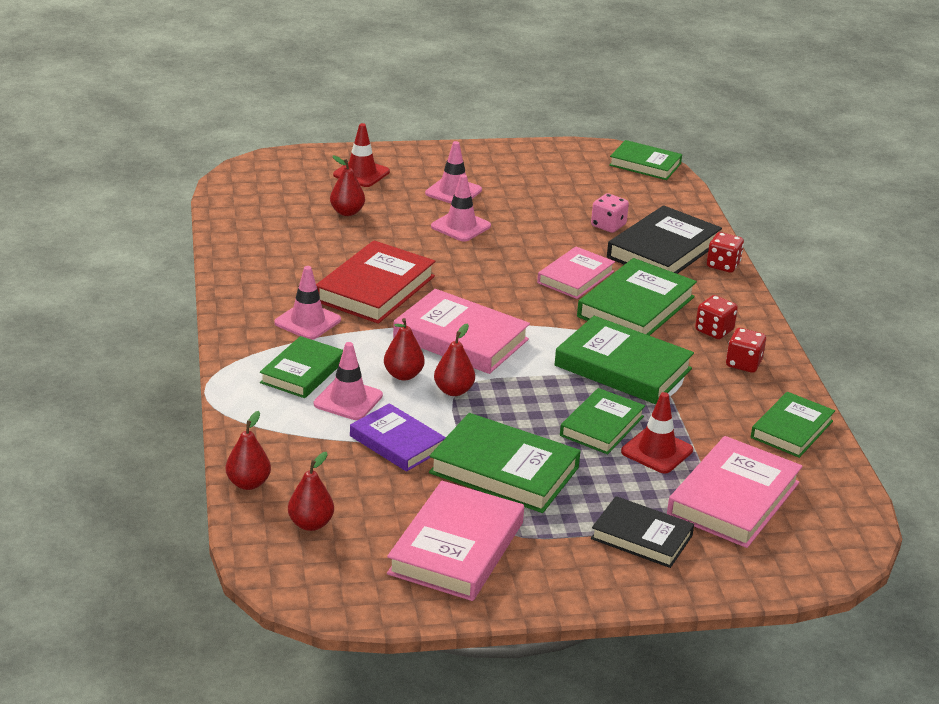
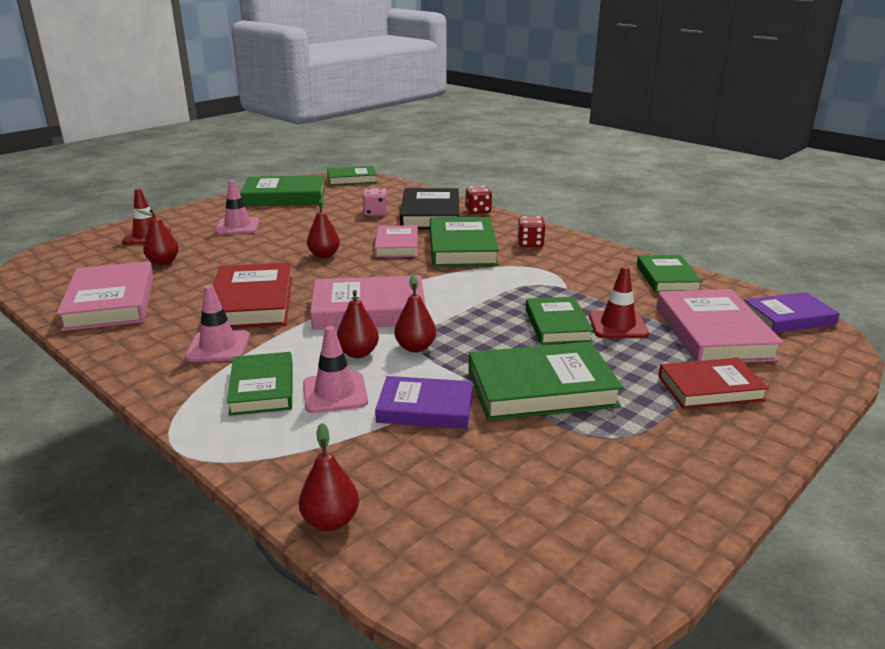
camera: 35 degrees left, 5 degrees down
red pear [288,452,334,531] -> red pear moved to [307,198,340,258]
pink book [387,481,524,601] -> pink book moved to [56,261,154,331]
pink traffic cone [431,174,491,242] -> none
green book [555,316,694,404] -> green book moved to [240,175,325,206]
black book [591,496,694,568] -> red book [658,358,769,409]
red dice [726,328,766,373] -> none
none -> purple book [744,292,840,333]

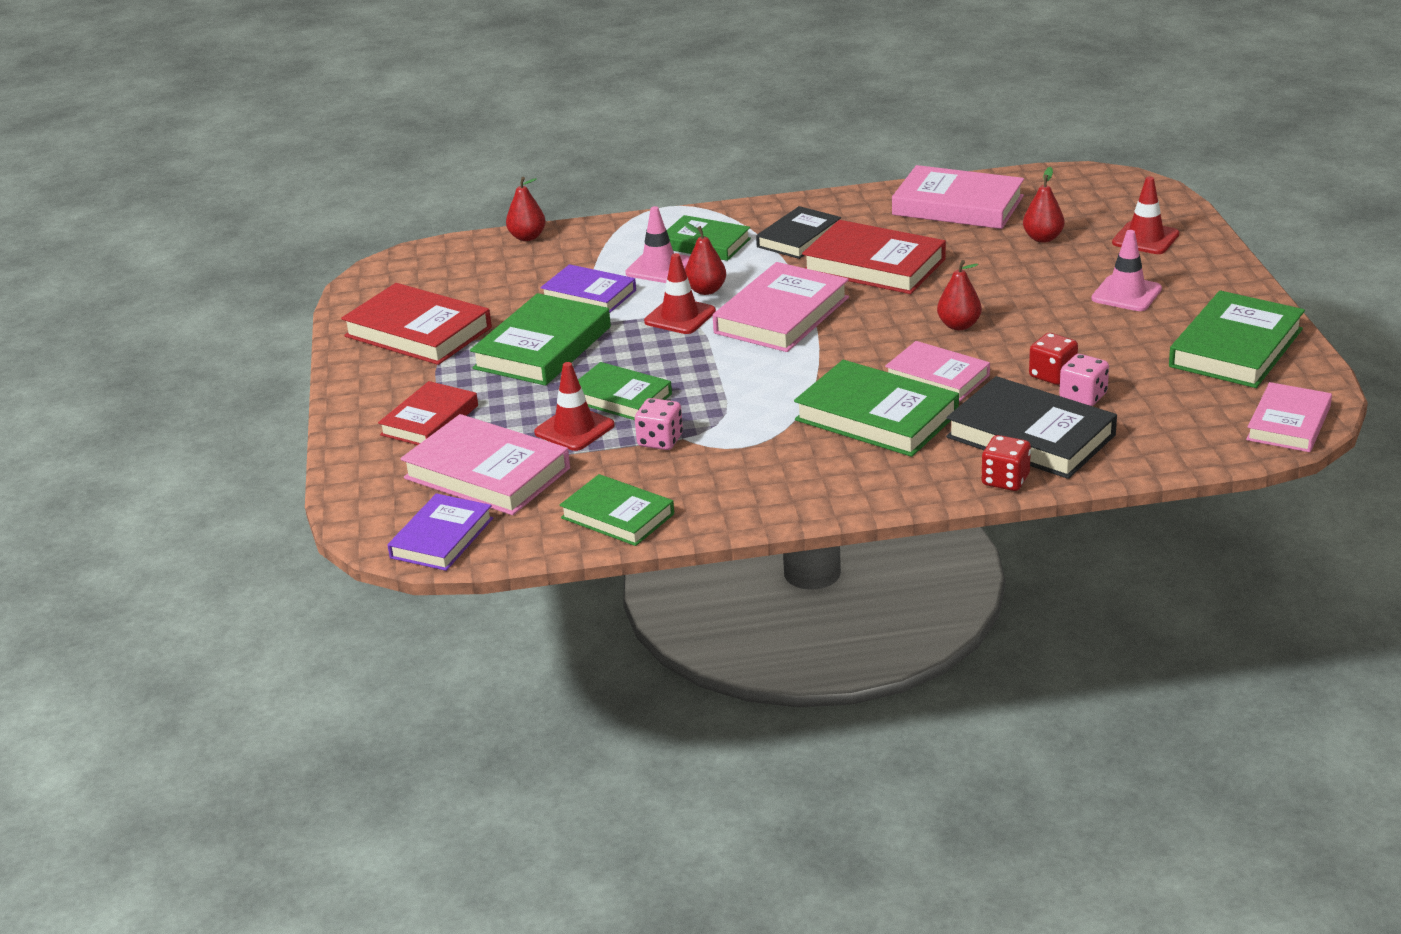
camera: 130 degrees right, 5 degrees up
pink traffic cone [185,285,250,362] -> black book [756,206,841,259]
green book [327,166,377,186] -> pink book [1246,382,1332,452]
purple book [375,376,473,429] -> purple book turned 75 degrees clockwise [541,264,636,313]
red pear [394,275,436,352] -> red traffic cone [644,253,716,334]
red dice [517,216,545,247] -> red dice moved to [1029,333,1078,385]
none -> red book [341,283,492,365]
none -> pink dice [635,398,683,450]

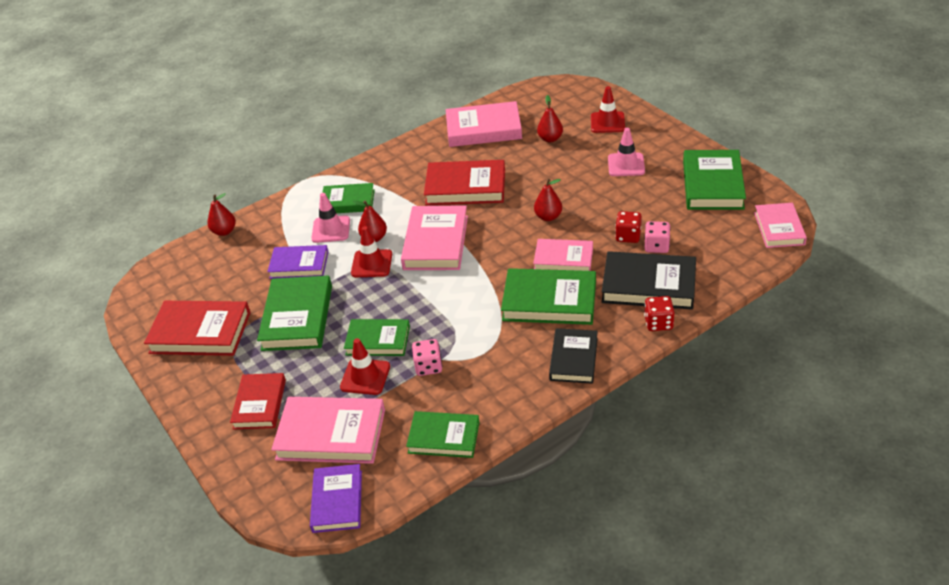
camera: 25 degrees left, 10 degrees up
black book [756,206,841,259] -> black book moved to [549,328,598,384]

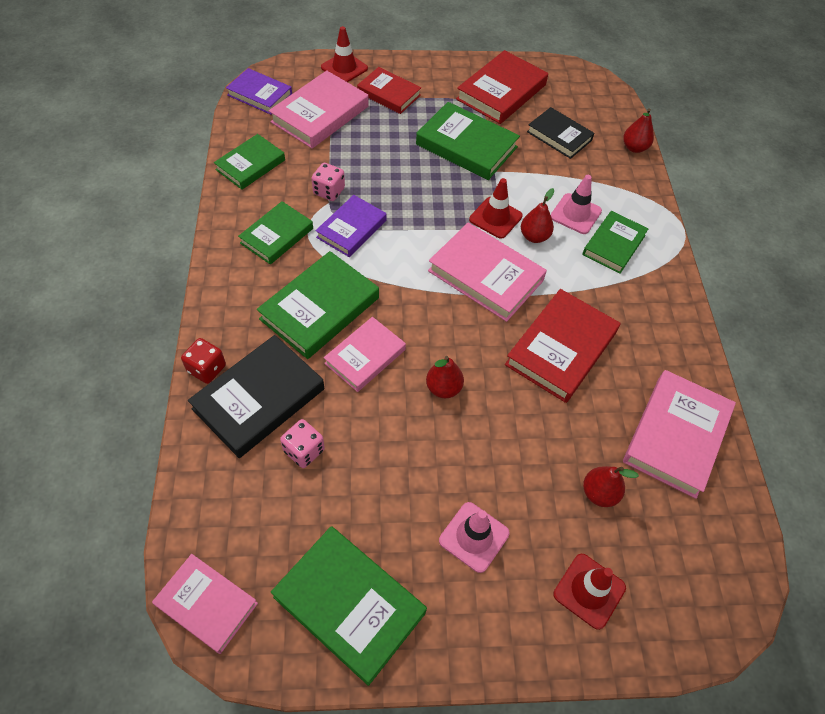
camera: 115 degrees right, 15 degrees up
purple book [267,245,328,279] -> purple book moved to [316,195,386,257]
red traffic cone [340,338,390,395] -> red traffic cone moved to [321,26,368,82]
green book [344,319,410,356] -> green book moved to [238,201,313,265]
black book [549,328,598,384] -> black book moved to [527,107,594,159]
red dice [615,211,642,243] -> none

